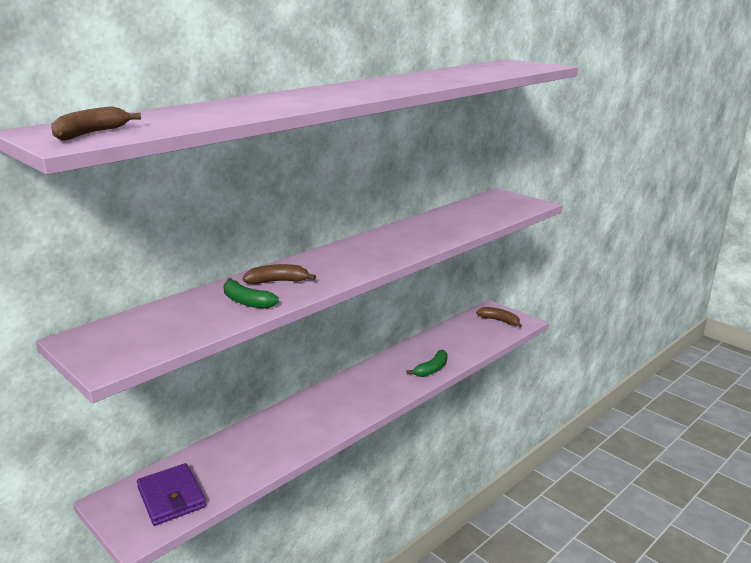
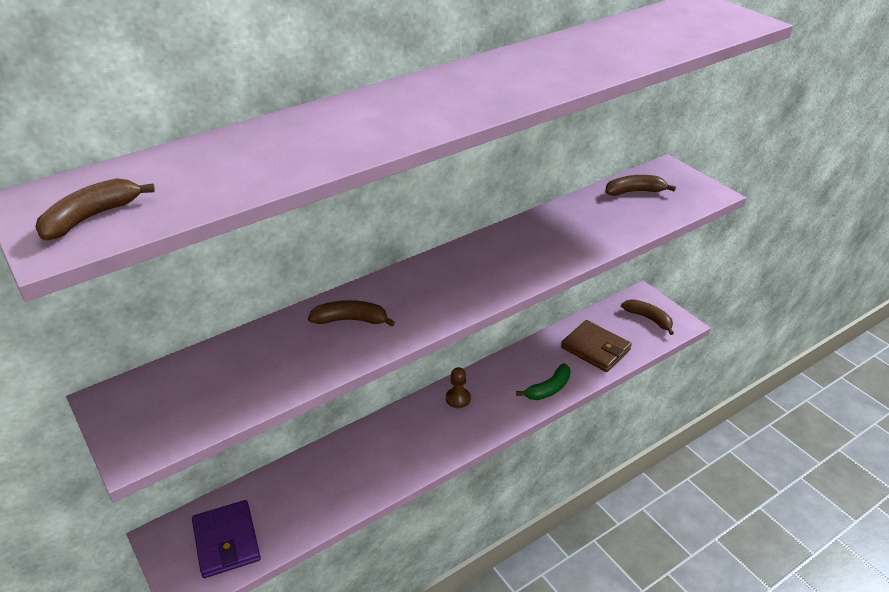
camera: 10 degrees right, 15 degrees up
green banana [223,278,279,309] -> none
none -> brown pawn [446,367,471,408]
none -> brown wallet [561,320,632,372]
none -> brown banana [606,175,676,196]

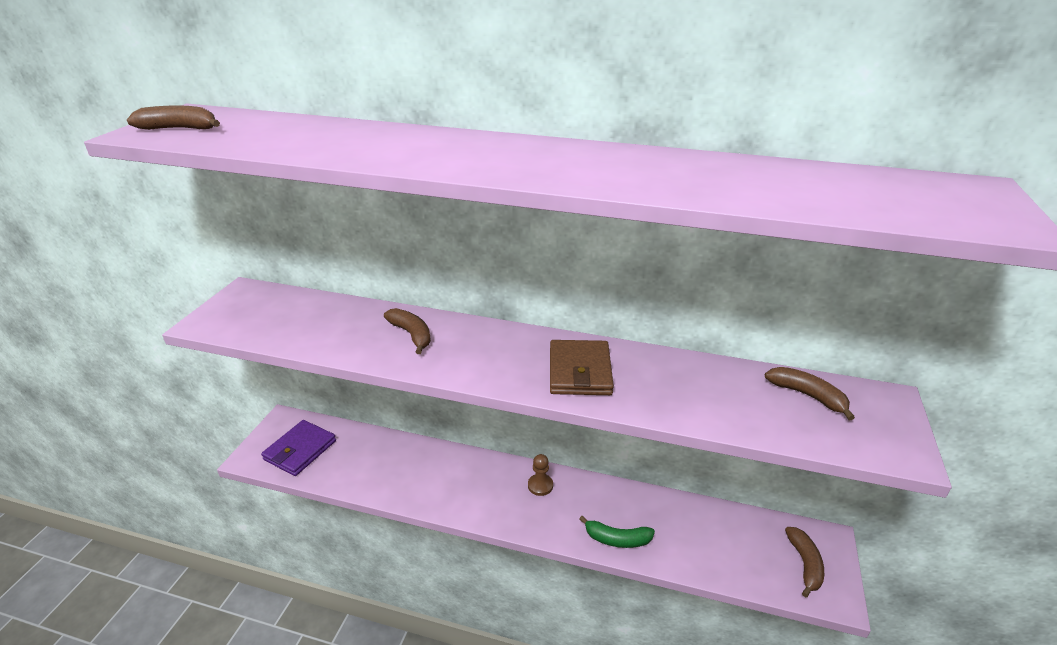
camera: 50 degrees right, 5 degrees down
brown wallet [561,320,632,372] -> brown wallet moved to [550,340,614,395]

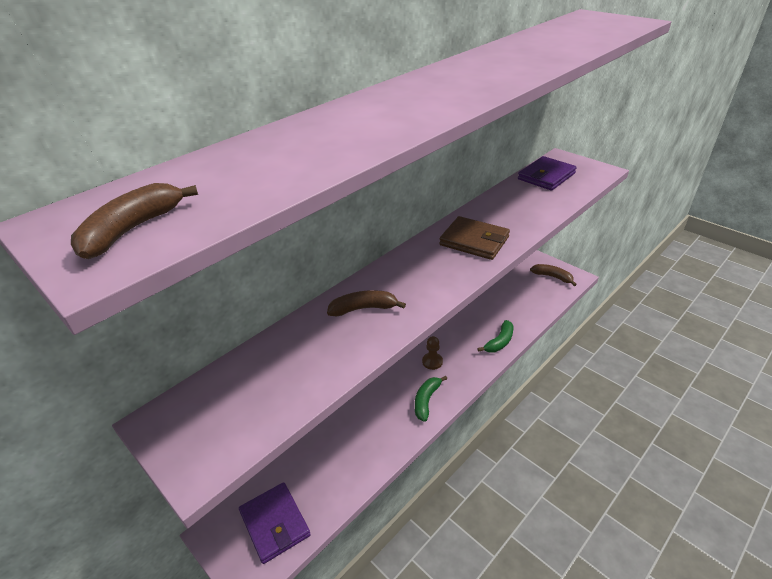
camera: 60 degrees left, 5 degrees up
brown banana [765,367,855,420] -> purple wallet [518,156,577,191]
none -> green banana [415,376,447,422]

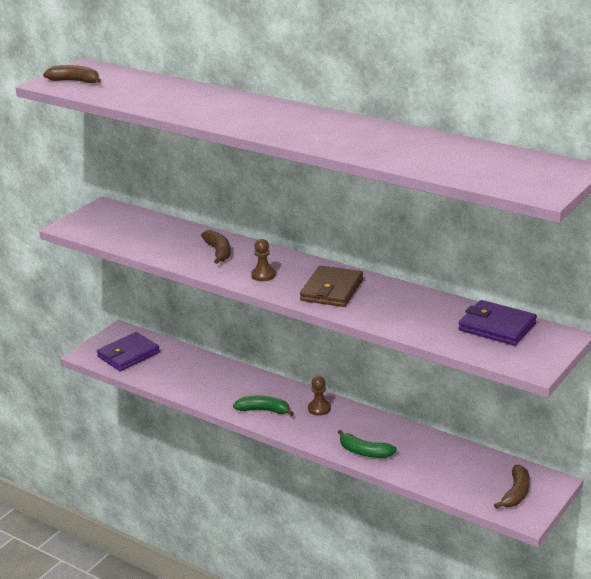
camera: 80 degrees right, 10 degrees down
none -> brown pawn [251,239,276,281]

